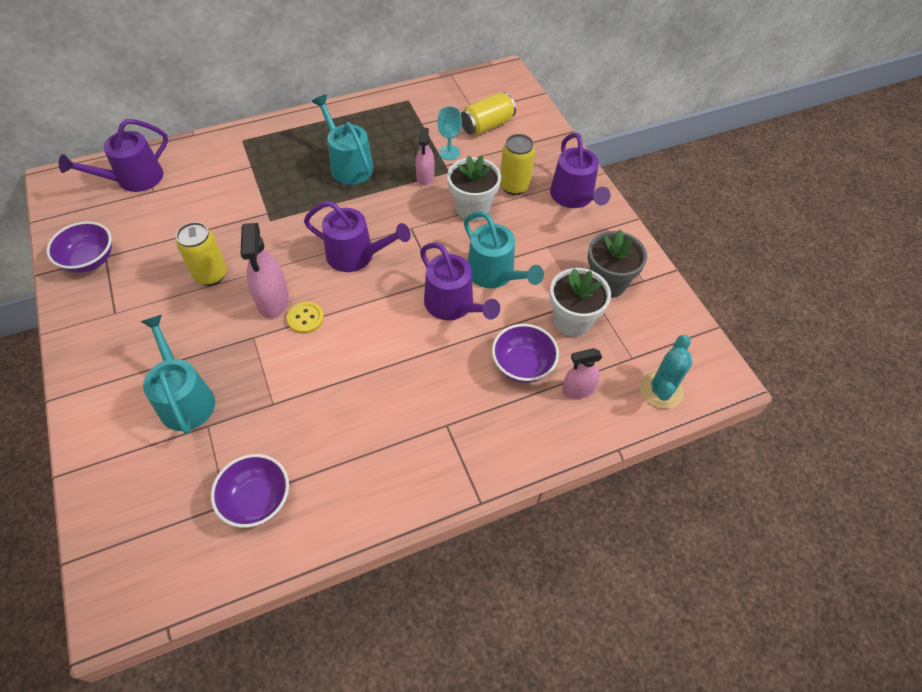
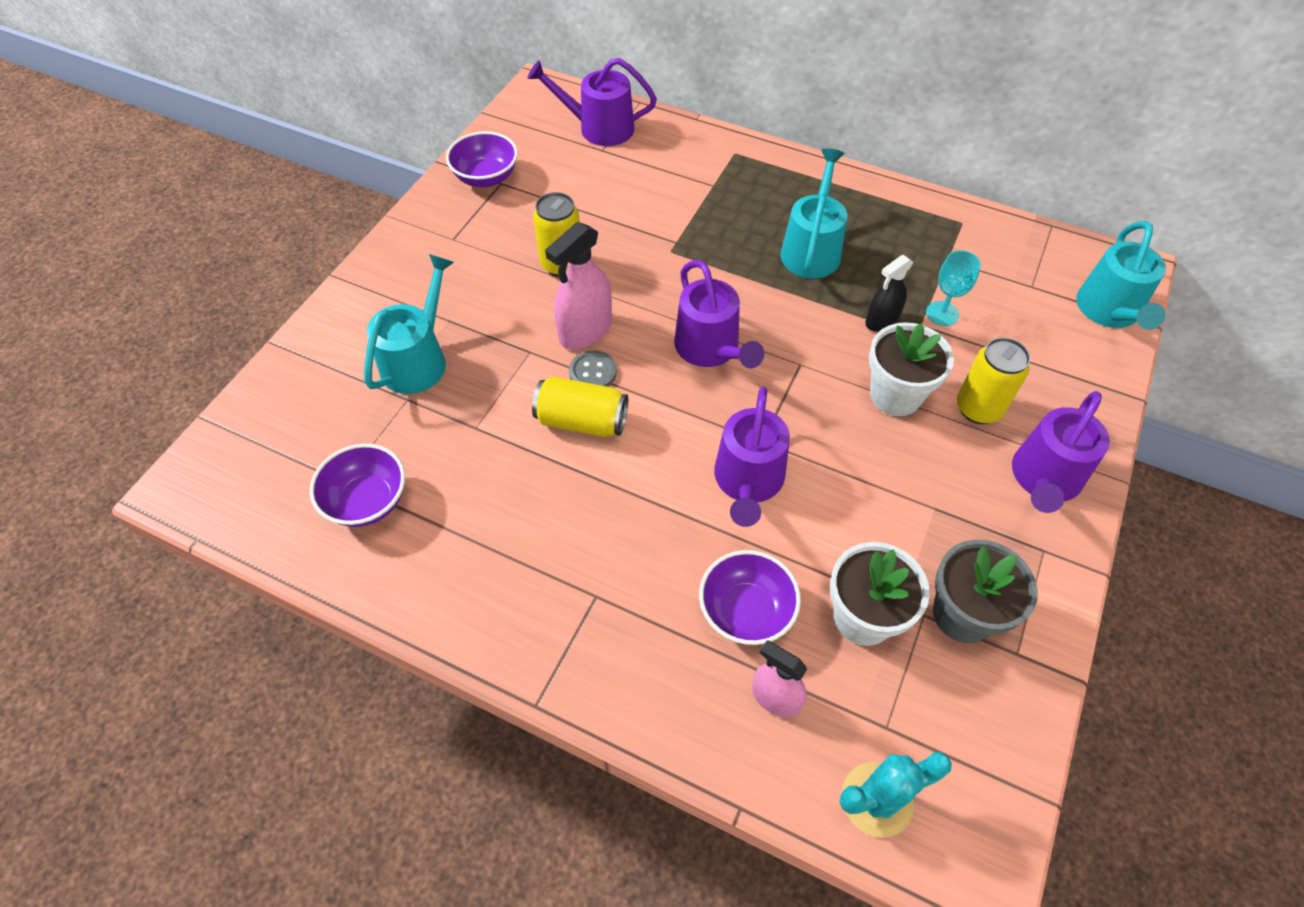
camera: 50 degrees right, 0 degrees up
yellow button [287,302,324,334] -> grey button [569,350,617,387]
pink spray bottle [416,128,435,185] -> black spray bottle [865,255,913,332]
yellow can [461,92,516,136] -> yellow can moved to [532,376,628,437]
turquoise watering can [464,211,544,288] -> turquoise watering can moved to [1076,221,1166,330]

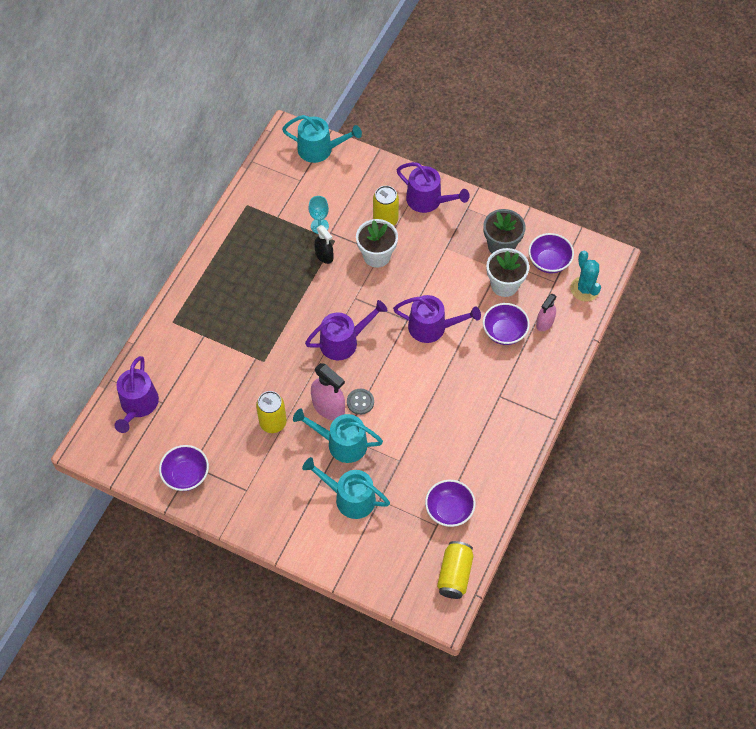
camera: 90 degrees left, 5 degrees up
yellow can [532,376,628,437] -> yellow can moved to [437,541,474,599]
turquoise watering can [781,149,847,279] -> turquoise watering can moved to [293,408,383,463]
none -> purple bowl [528,233,574,273]

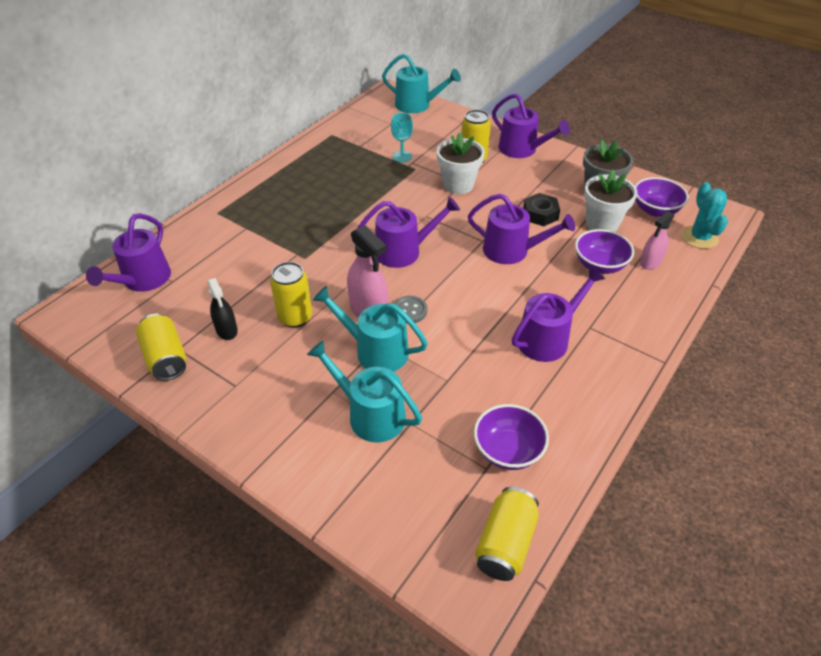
camera: 10 degrees right, 15 degrees down
purple bowl [159,445,209,491] -> yellow can [136,314,186,381]
black spray bottle [314,225,333,264] -> black spray bottle moved to [207,278,238,340]
none -> purple watering can [512,267,605,362]
none -> black nut [523,193,560,226]

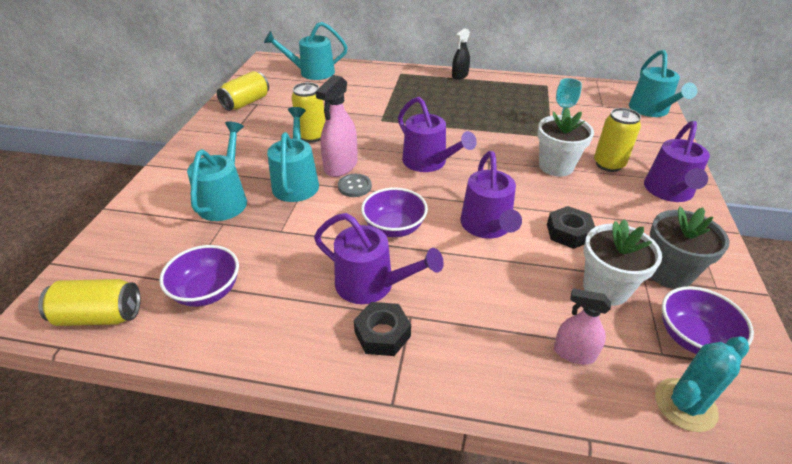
camera: 65 degrees right, 5 degrees down
purple watering can [86,213,171,292] -> turquoise watering can [264,22,348,80]
black spray bottle [207,278,238,340] -> black spray bottle moved to [452,28,470,80]
purple bowl [575,229,634,274] -> purple bowl moved to [361,187,428,237]
none -> black nut [354,302,411,356]

